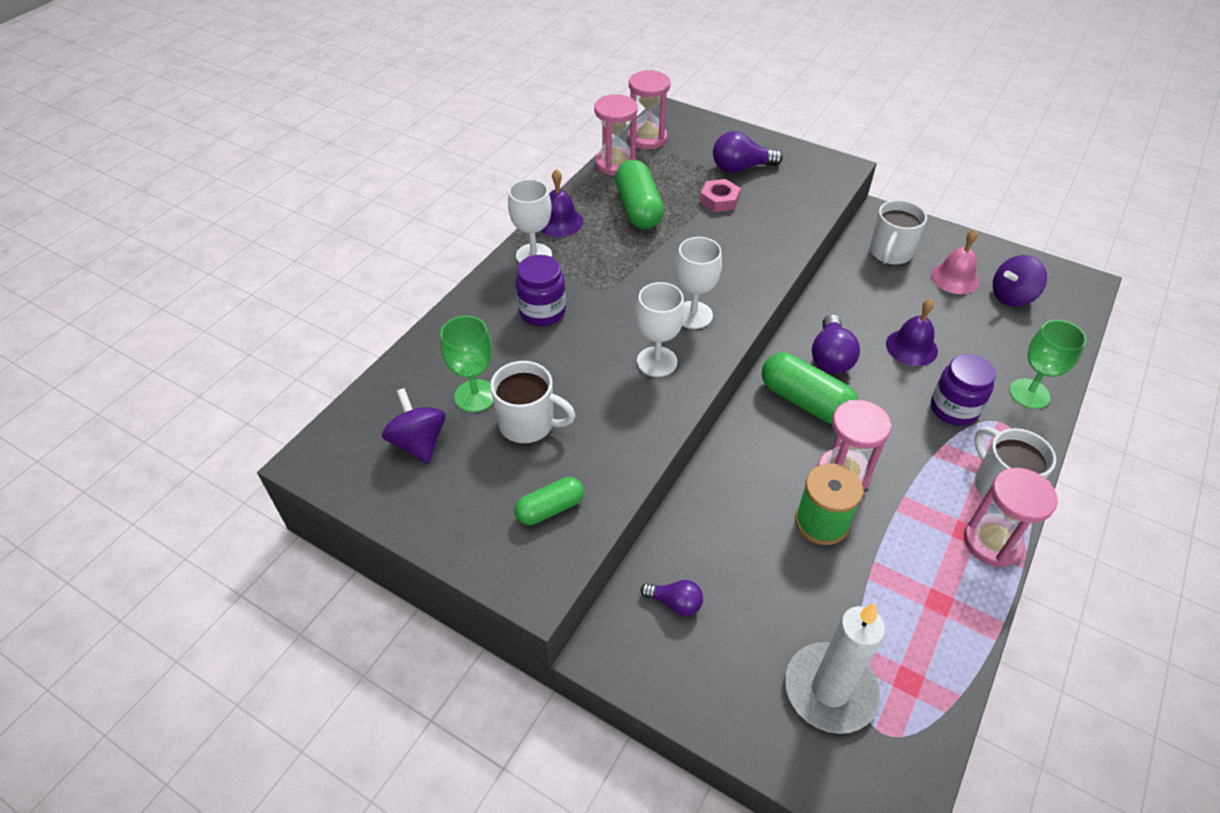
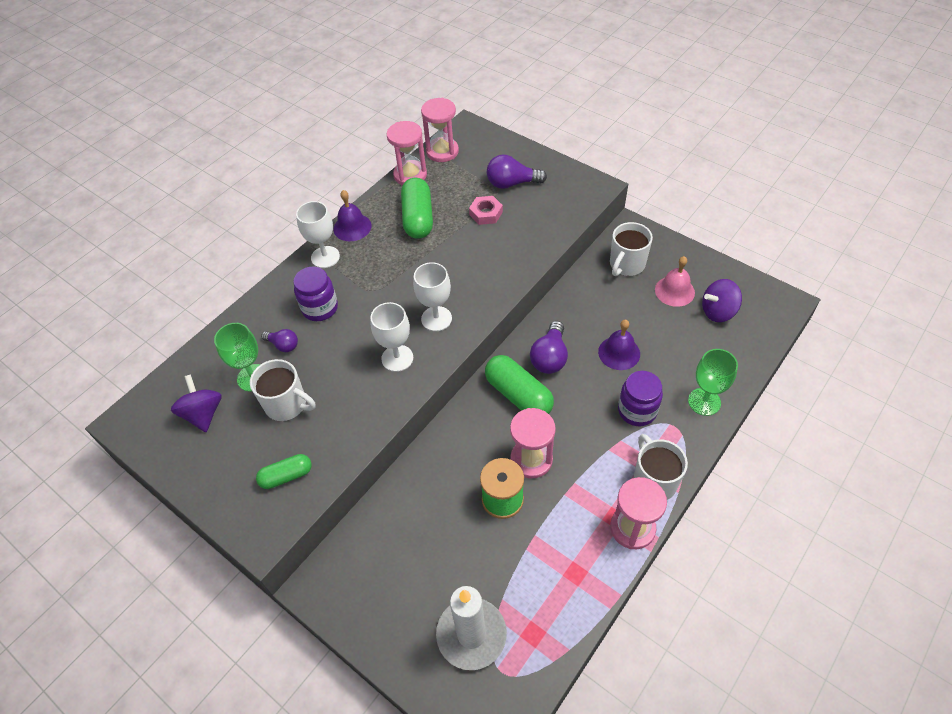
camera: 10 degrees right, 5 degrees up
purple light bulb [641,580,703,616] -> purple light bulb moved to [261,329,298,352]

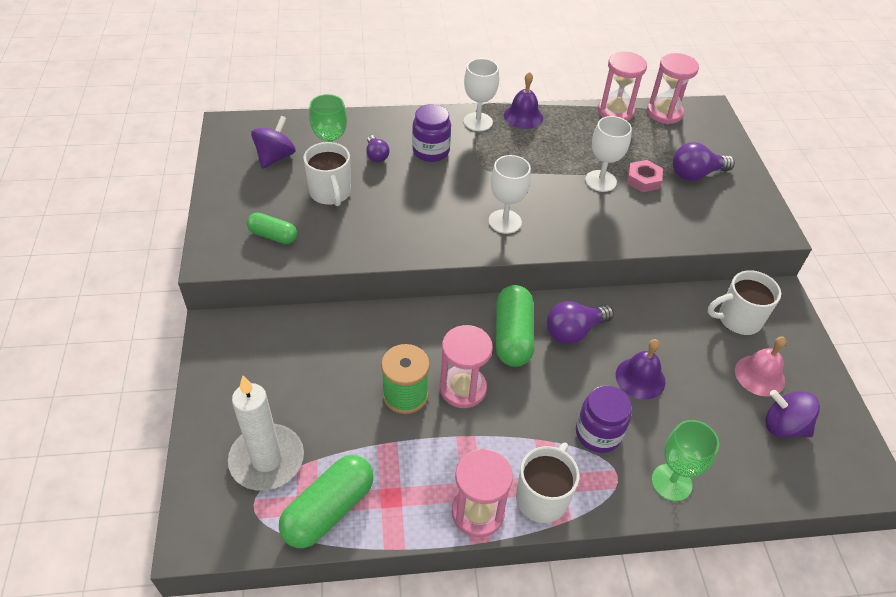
camera: 40 degrees right, 5 degrees down
white goblet [370,302,413,372] -> white goblet moved to [585,116,632,192]
green capsule [401,178,433,239] -> green capsule moved to [279,455,374,548]
purple light bulb [487,154,547,189] -> purple light bulb turned 60 degrees counterclockwise [673,142,735,181]

